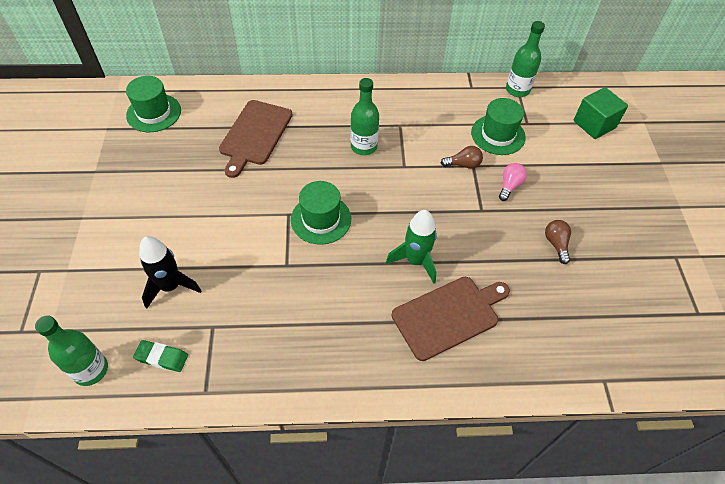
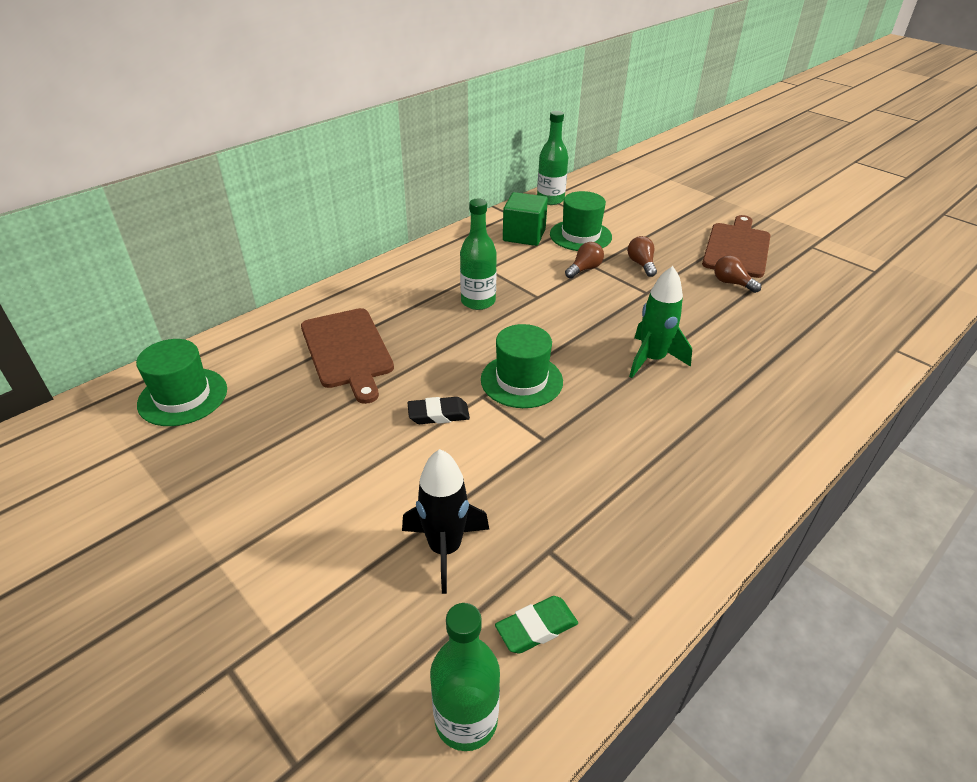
camera: 40 degrees left, 15 degrees down
brown cutting board [392,277,510,361] -> brown cutting board moved to [702,215,770,278]
pink light bulb [499,163,527,201] -> brown light bulb [628,236,657,277]
green cube [574,87,628,139] -> green cube moved to [503,192,548,246]
none -> black eraser [407,397,470,424]

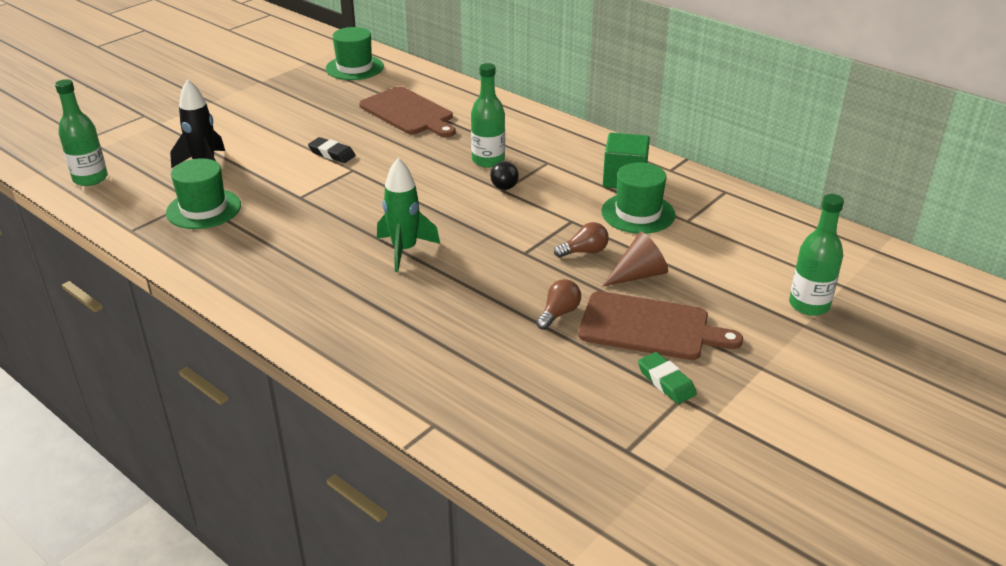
camera: 85 degrees right, 5 degrees down
brown cutting board [301,308,394,404] -> brown cutting board turned 105 degrees counterclockwise [359,86,456,137]
black eraser [407,397,470,424] -> black eraser turned 45 degrees counterclockwise [308,137,356,163]
green hat [481,324,563,408] -> green hat moved to [166,158,241,229]
green eraser [495,596,578,654] -> green eraser moved to [638,352,697,404]
green bottle [537,111,568,205] -> green bottle moved to [789,194,844,316]
brown light bulb [565,242,604,279] -> none
none -> black light bulb [490,161,519,190]
none -> brown cone [602,232,668,287]

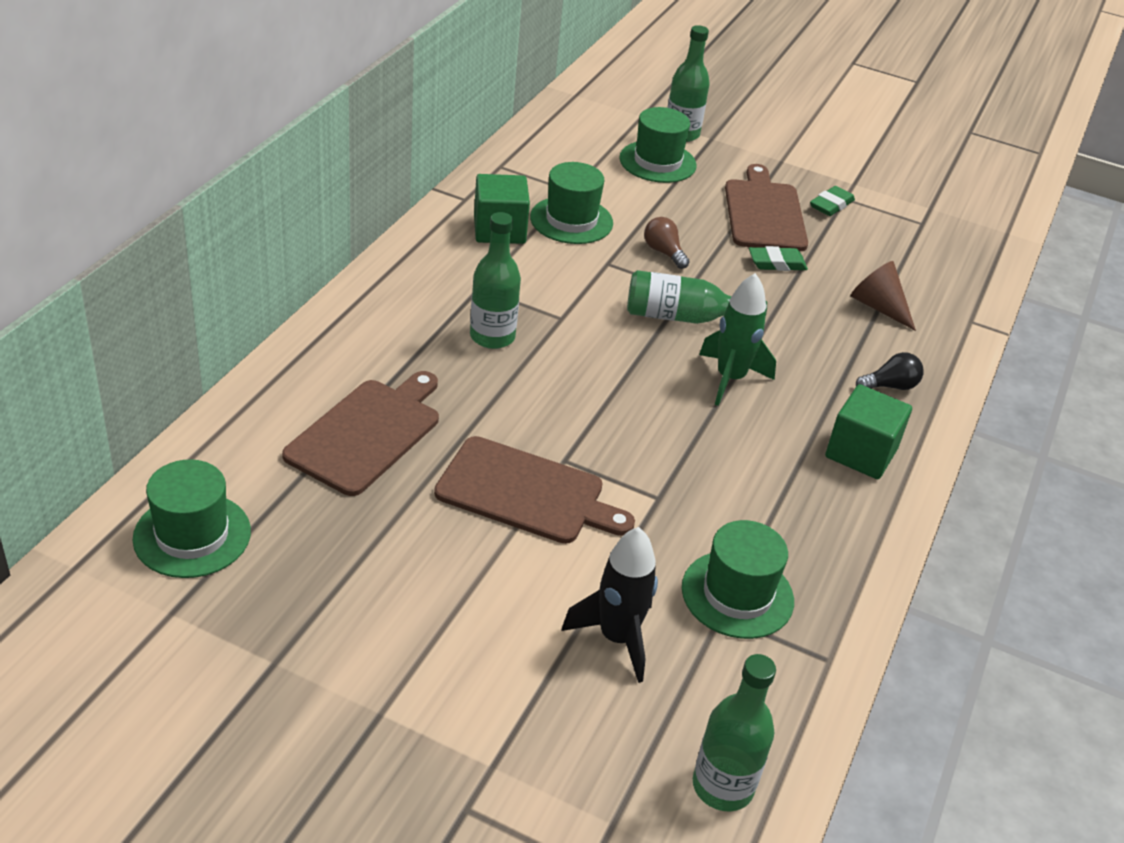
camera: 110 degrees left, 5 degrees up
black eraser [308,137,356,163] -> brown cutting board [434,436,635,544]
black light bulb [490,161,519,190] -> black light bulb moved to [856,352,924,390]
brown light bulb [536,279,581,330] -> green eraser [749,246,808,271]
brown cone [602,232,668,287] -> brown cone moved to [850,261,916,331]
none -> green hat [619,107,697,183]
none -> green bottle [627,270,767,324]
none -> green cube [825,384,912,479]

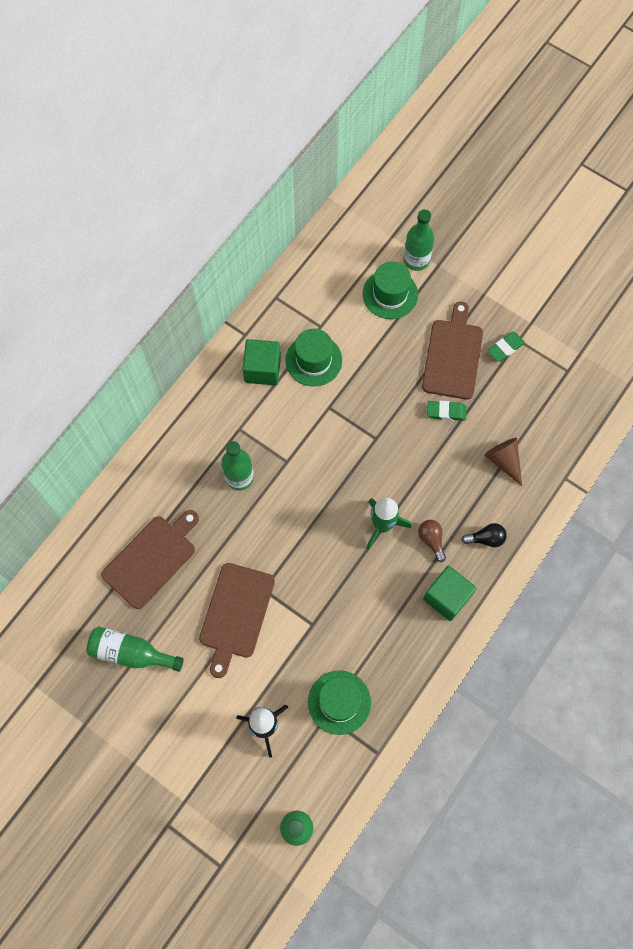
camera: 15 degrees right, 30 degrees up
green hat [133,459,251,578] -> none
brown cutting board [434,436,635,544] -> brown cutting board turned 75 degrees clockwise [199,563,275,678]
green bottle [627,270,767,324] -> green bottle moved to [87,626,184,672]
brown light bulb [644,217,690,269] -> brown light bulb moved to [418,520,446,562]

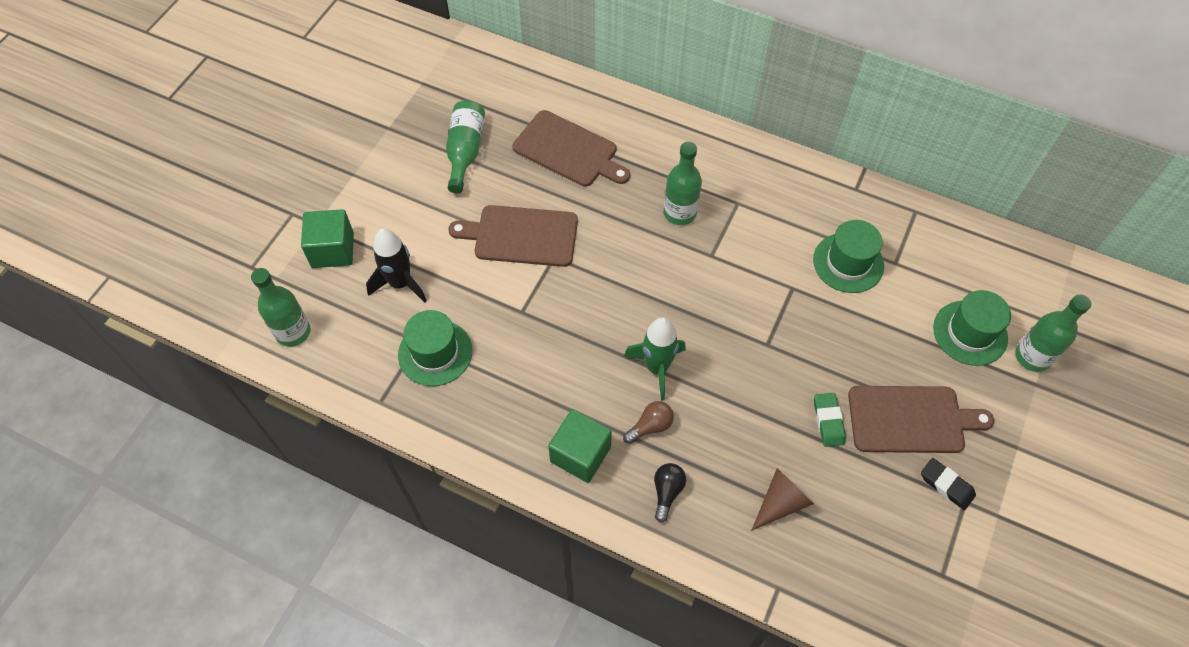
camera: 80 degrees right, 10 degrees down
green cube [242,339,281,385] -> green cube moved to [301,209,354,268]
black light bulb [462,523,507,547] -> black light bulb turned 150 degrees counterclockwise [654,463,686,522]
green eraser [487,332,525,362] -> black eraser [921,458,976,510]

